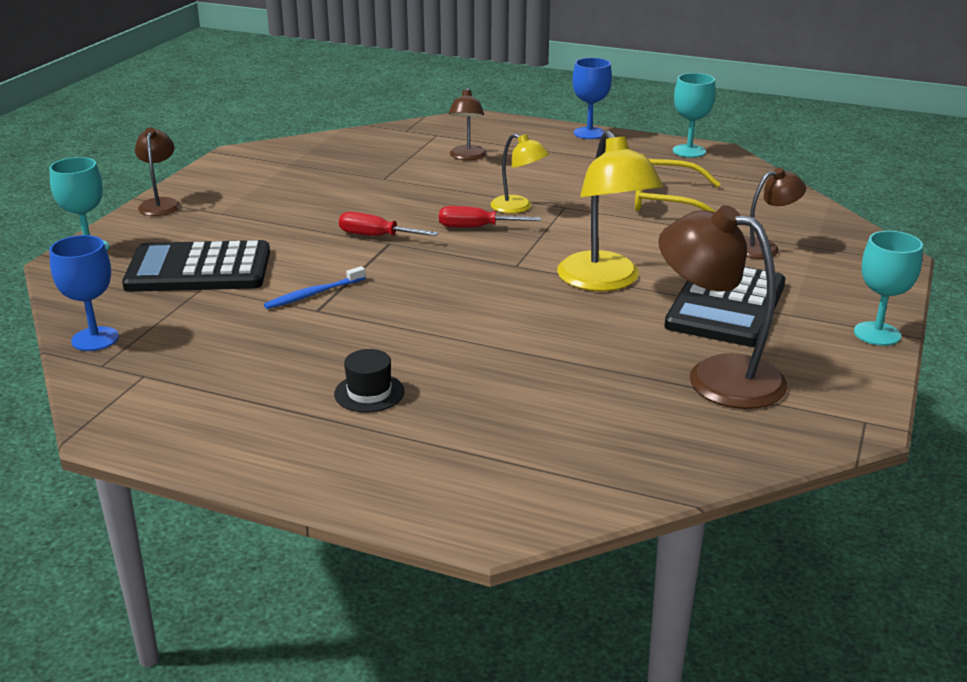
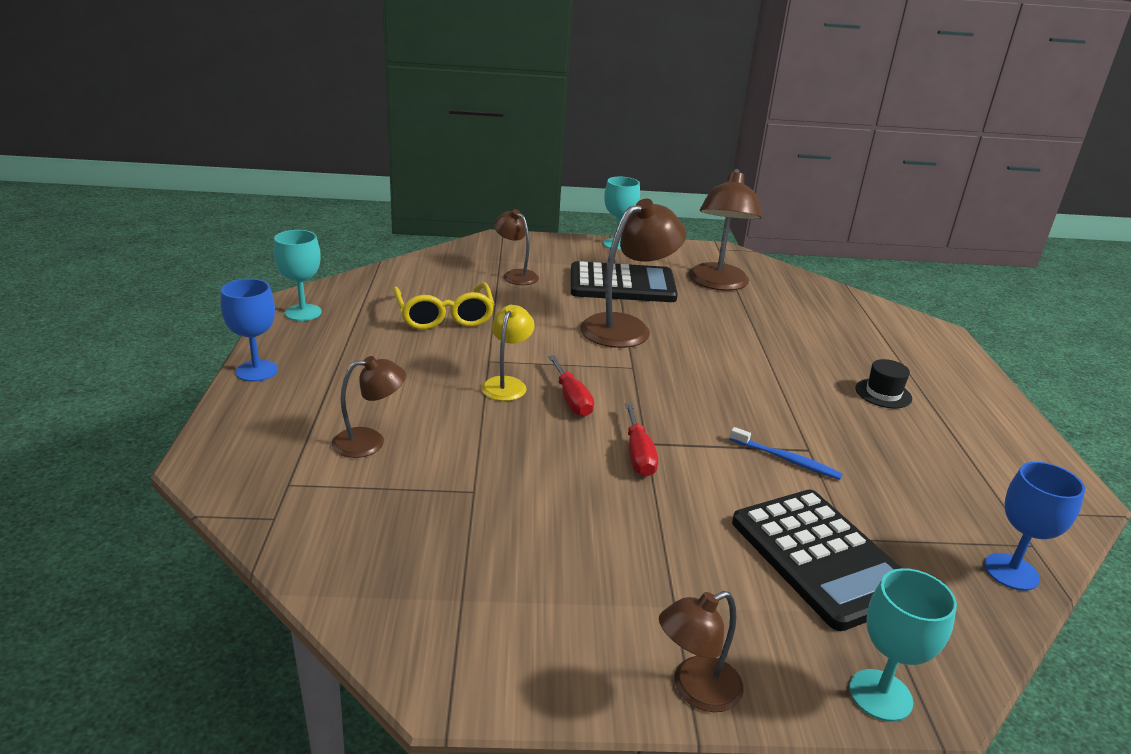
camera: 115 degrees left, 0 degrees up
yellow lamp [557,130,663,291] -> brown lamp [580,199,686,348]

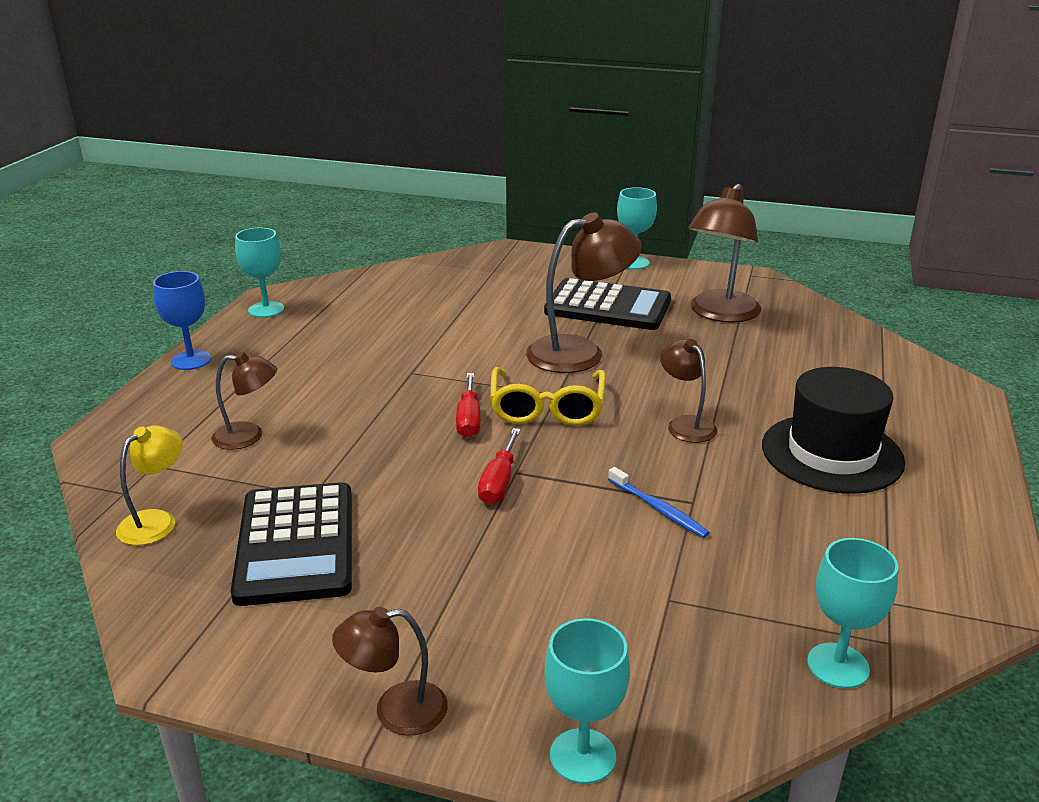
camera: 20 degrees right, 0 degrees up
yellow glasses [393,282,495,330] -> yellow glasses moved to [490,367,606,426]
yellow lamp [481,305,535,401] -> yellow lamp moved to [116,425,183,545]
brown lamp [494,209,539,285] -> brown lamp moved to [660,339,717,443]
black calculator [732,490,901,631] -> black calculator moved to [231,482,352,606]
black hat [856,359,912,408] -> black hat [762,367,905,494], size x2.14
blue goblet [984,462,1085,591] -> turquoise goblet [807,538,899,689]

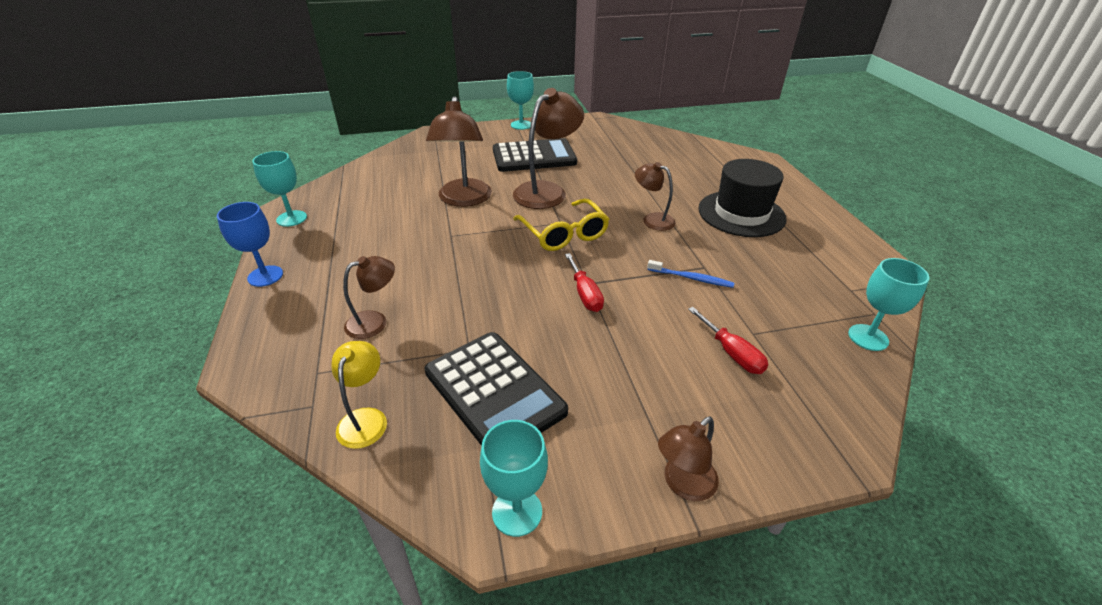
camera: 30 degrees left, 10 degrees up
red screwdriver [456,373,481,438] -> red screwdriver moved to [688,307,768,374]
turquoise goblet [544,618,630,784] -> turquoise goblet moved to [480,420,548,537]
brown lamp [688,184,761,323] -> brown lamp moved to [426,96,492,207]

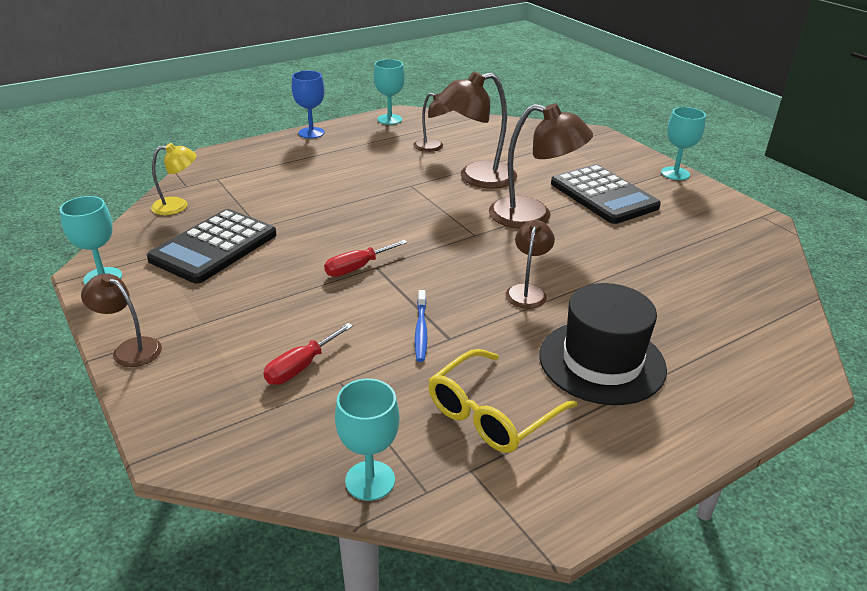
camera: 70 degrees right, 5 degrees down
brown lamp [343,256,395,339] -> brown lamp moved to [413,93,453,152]
yellow glasses [513,198,609,251] -> yellow glasses moved to [428,349,577,453]

